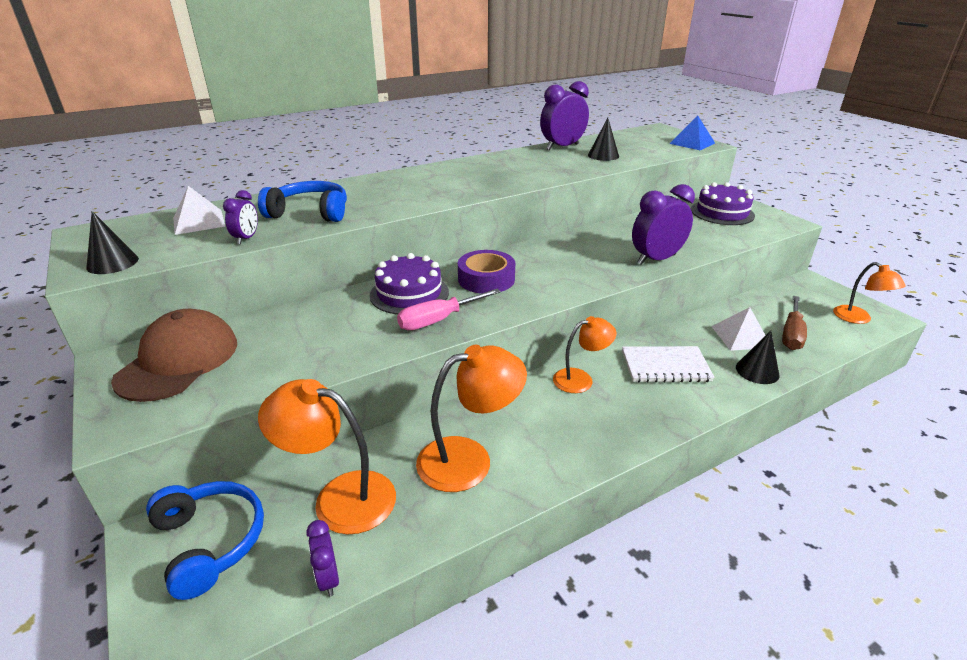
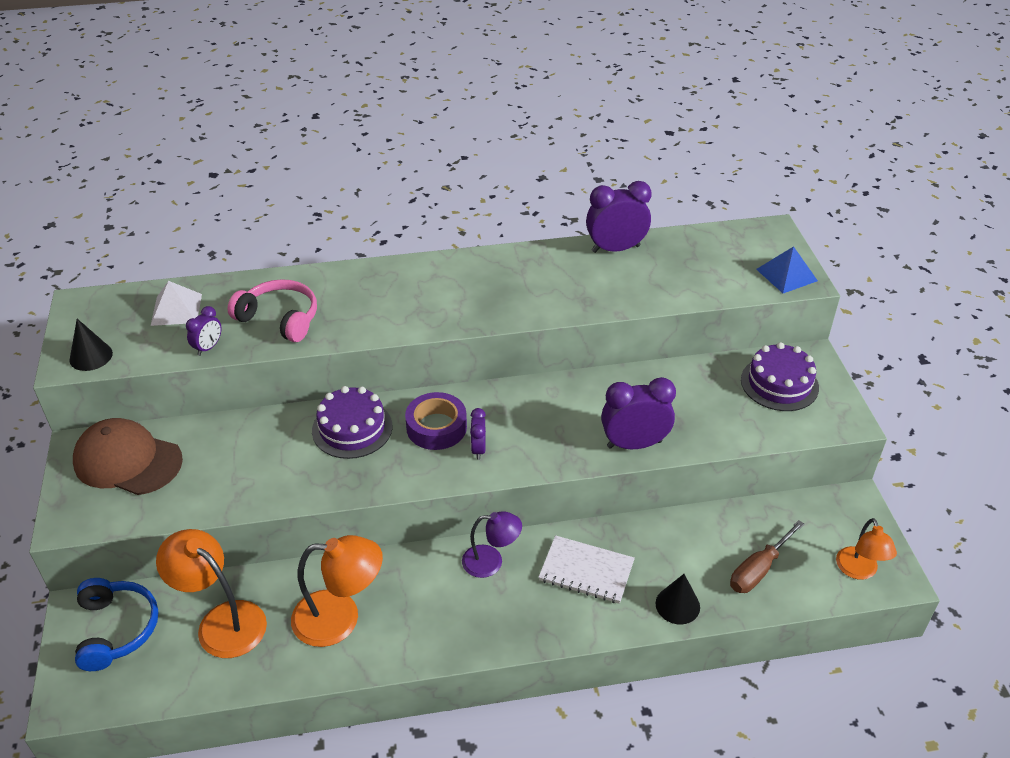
camera: 20 degrees right, 10 degrees up
brown cap [111,309,237,402] -> brown cap turned 105 degrees counterclockwise [73,418,183,495]
blue headphones [258,181,347,222] -> pink headphones [228,279,317,342]
purple clock [306,520,339,596] -> purple clock moved to [470,408,486,460]
pink screwdriver [397,289,501,330] -> none
orange lamp [553,316,617,393] -> purple lamp [462,511,522,578]
black cone [588,118,619,161] -> none
white pyramid [711,307,766,351] -> none

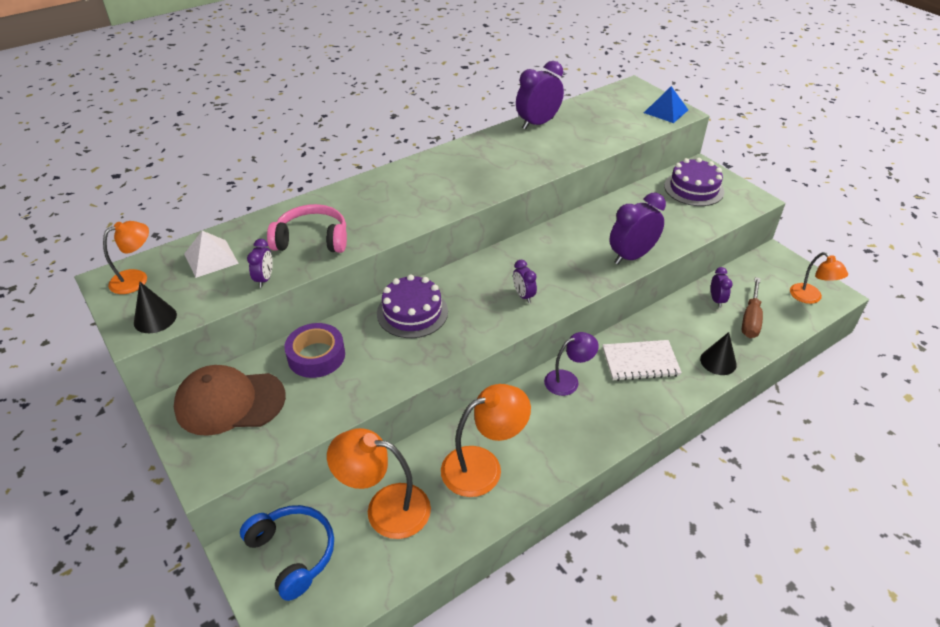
camera: 25 degrees left, 0 degrees up
purple tape [405,392,467,450] -> purple tape moved to [284,323,345,378]
none -> orange lamp [103,221,149,294]
none -> purple clock [711,267,733,308]

